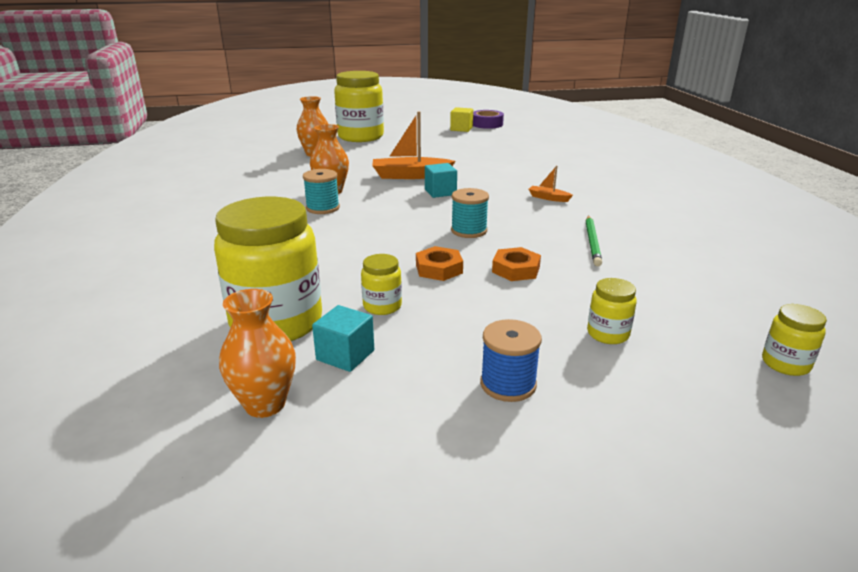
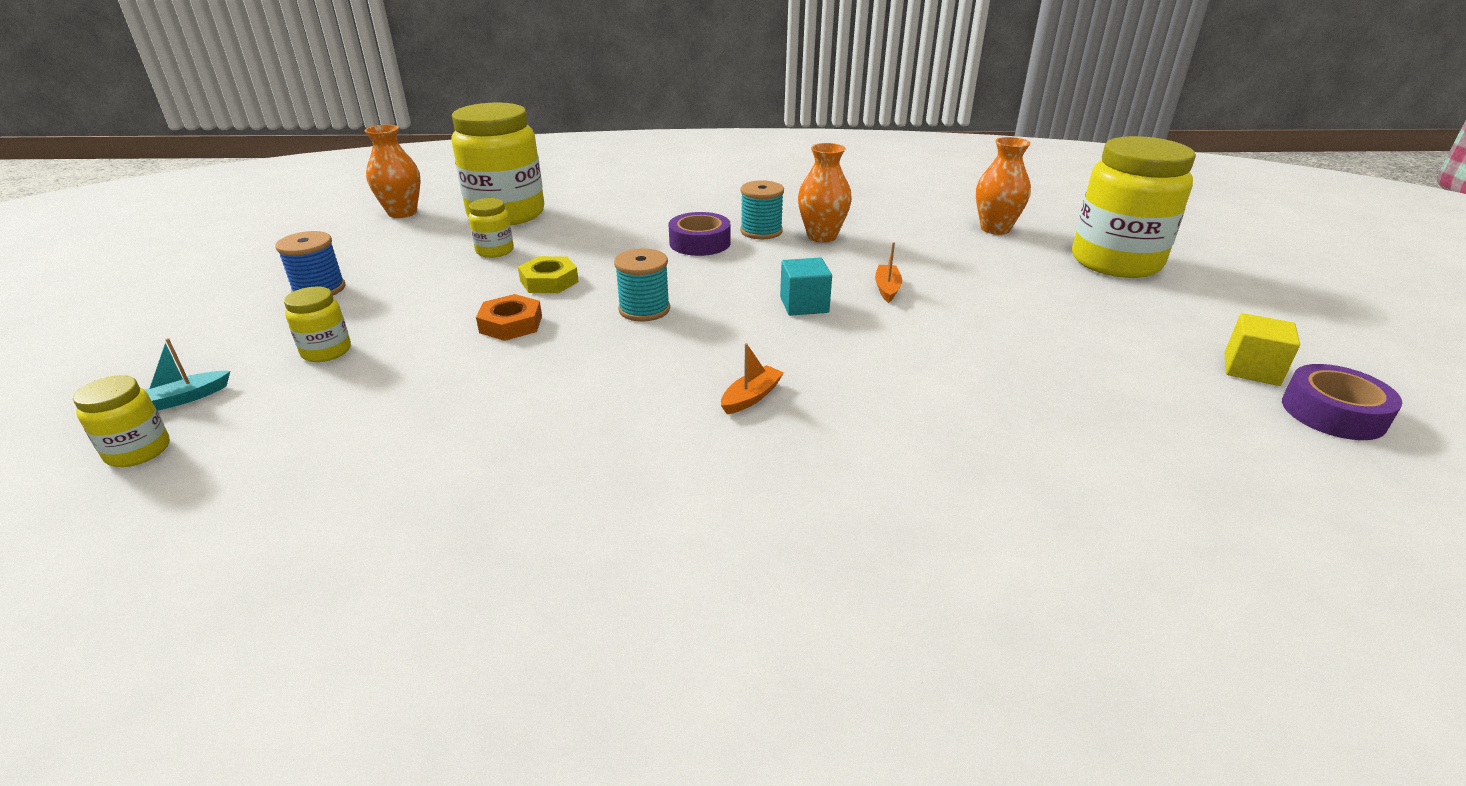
camera: 100 degrees right, 5 degrees up
turquoise cube [312,305,374,372] -> none
orange boat [372,111,455,179] -> orange boat [875,242,902,303], size x0.49
orange nut [416,246,463,281] -> yellow nut [518,256,579,293]
green pencil [586,216,602,267] -> none
none -> turquoise boat [145,338,230,411]
none -> purple tape [669,212,730,256]

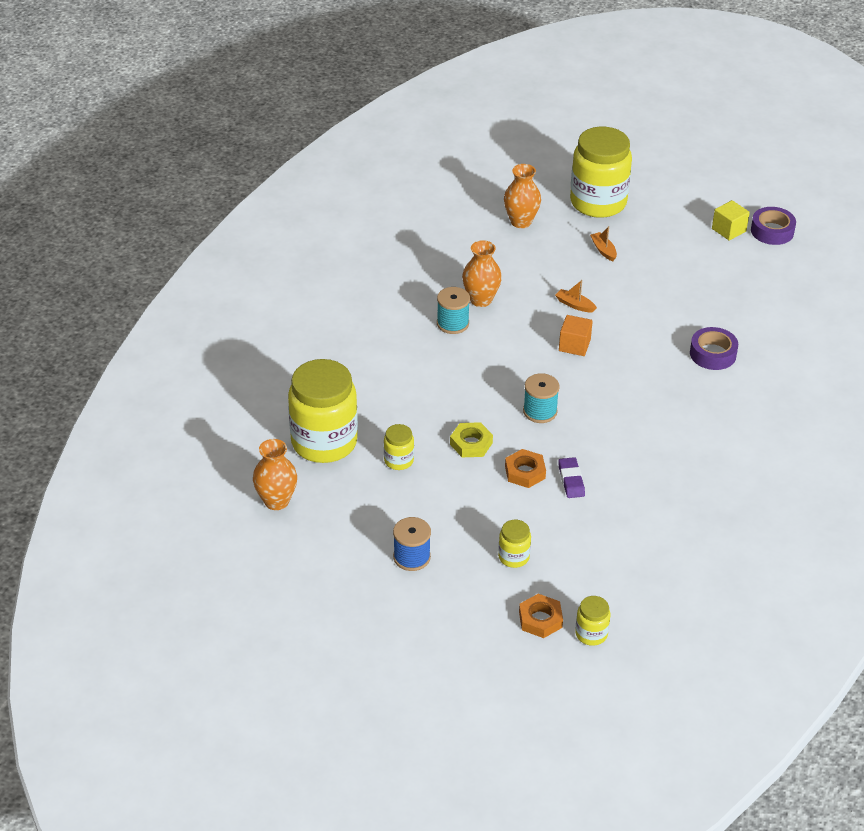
camera: 65 degrees left, 10 degrees up
turquoise boat [145,338,230,411] -> orange nut [519,594,563,638]
purple tape [669,212,730,256] -> purple tape moved to [690,327,738,370]
orange boat [721,343,784,414] -> orange boat moved to [590,226,617,262]
turquoise cube [780,257,832,316] -> orange cube [559,315,593,356]
none -> purple eraser [558,457,585,498]

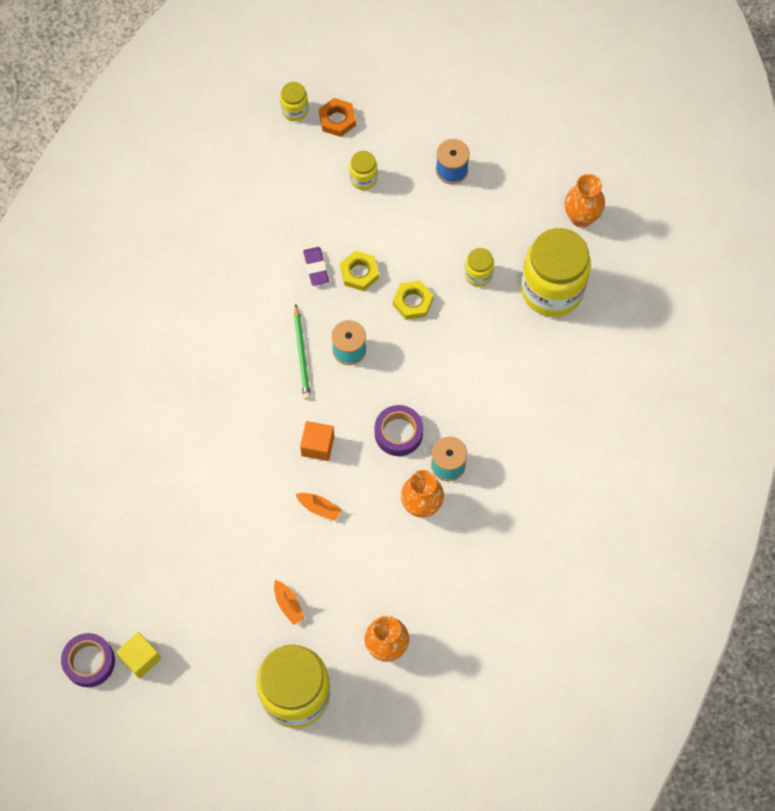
camera: 175 degrees right, 25 degrees up
orange nut [505,449,546,488] -> yellow nut [340,251,379,291]
purple tape [690,327,738,370] -> purple tape moved to [375,405,423,456]
none -> green pencil [294,304,311,400]

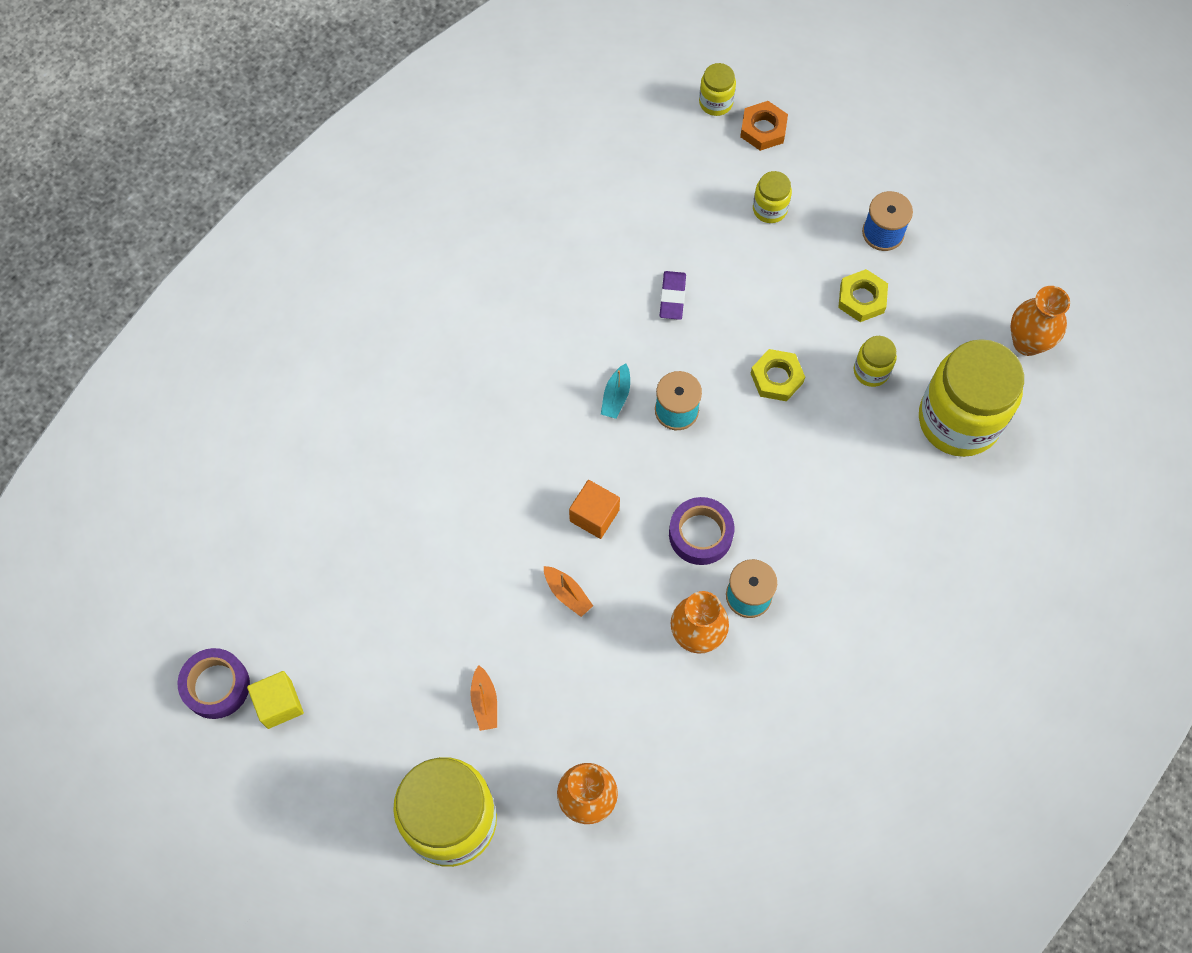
camera: 20 degrees right, 0 degrees up
green pencil [294,304,311,400] -> turquoise boat [601,363,630,419]
yellow nut [340,251,379,291] -> yellow nut moved to [838,269,888,322]

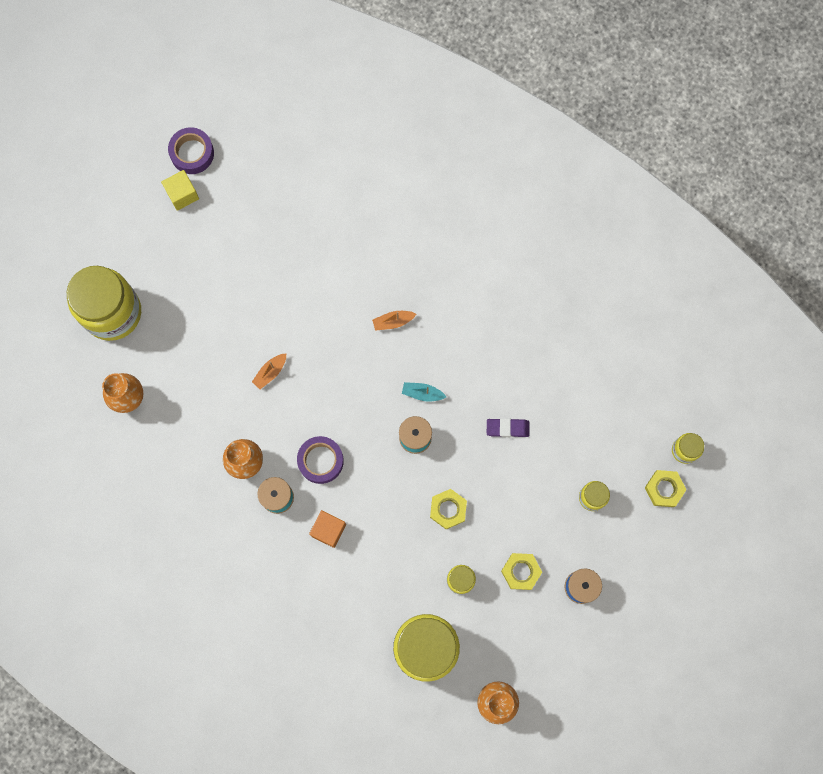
camera: 85 degrees right, 10 degrees up
orange boat [470,665,497,731] -> orange boat moved to [372,311,416,331]
orange cube [569,480,620,539] -> orange cube moved to [309,510,346,548]
orange nut [740,101,788,151] -> yellow nut [645,470,687,507]

